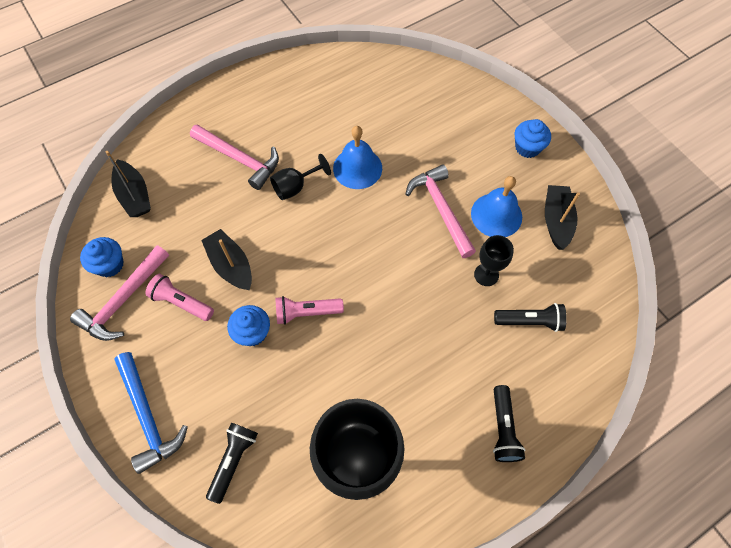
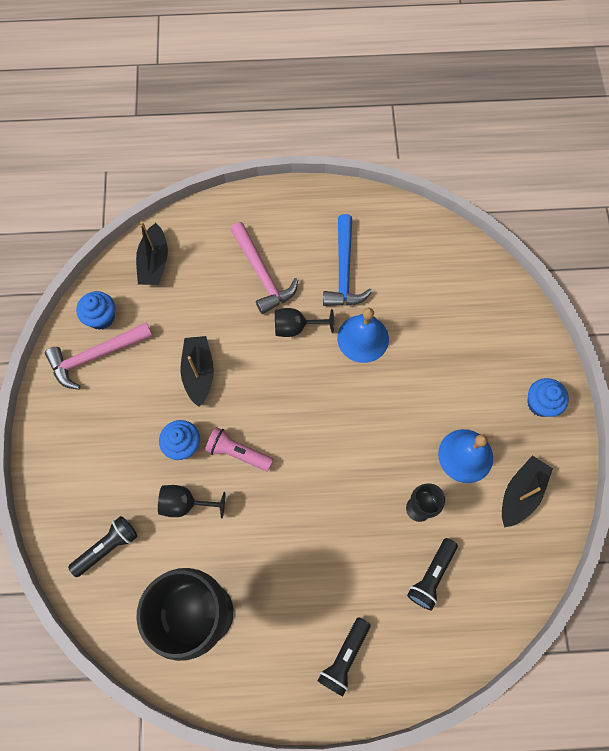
camera: 30 degrees right, 5 degrees up
blue hammer [114,352,188,474] -> blue hammer moved to [323,214,372,306]
pink flashlight [145,274,214,321] -> none
pink hammer [405,164,476,258] -> none
black flashlight [494,303,567,332] -> black flashlight turned 90 degrees clockwise [407,538,458,610]
none -> black goblet [158,485,225,519]

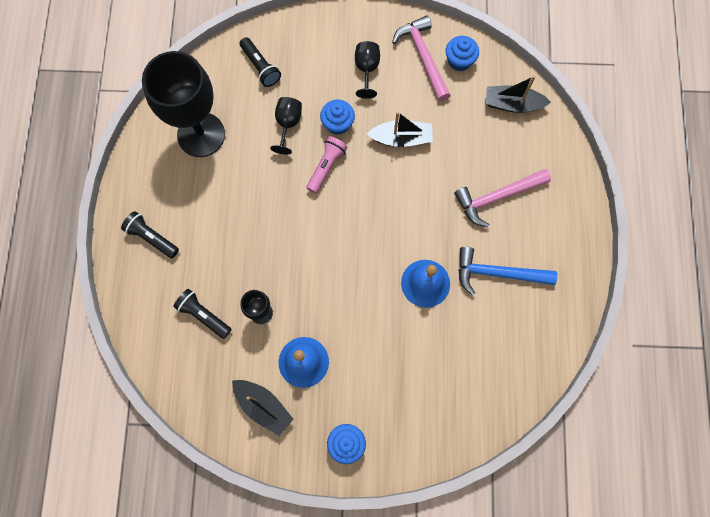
camera: 95 degrees right, 5 degrees up
black goblet [275,308,334,337] -> black goblet moved to [355,41,380,99]

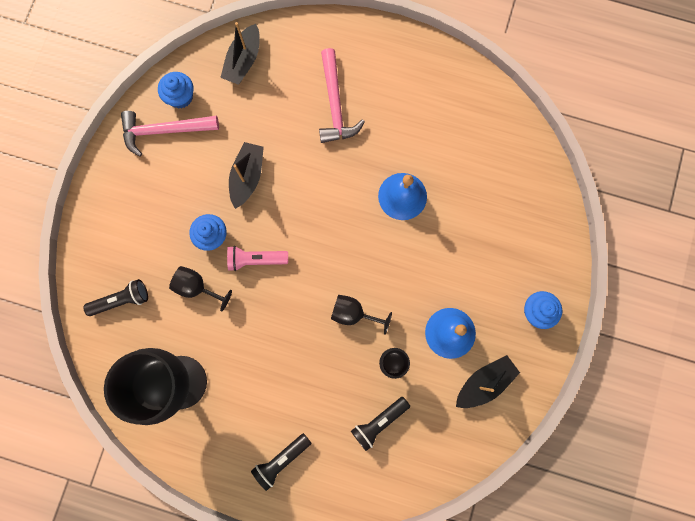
camera: 75 degrees left, 5 degrees up
pink flashlight [306,136,348,193] -> pink flashlight turned 45 degrees counterclockwise [227,246,288,271]
black goblet [355,41,380,99] -> black goblet moved to [331,295,392,335]
blue hammer [458,247,557,295] -> none

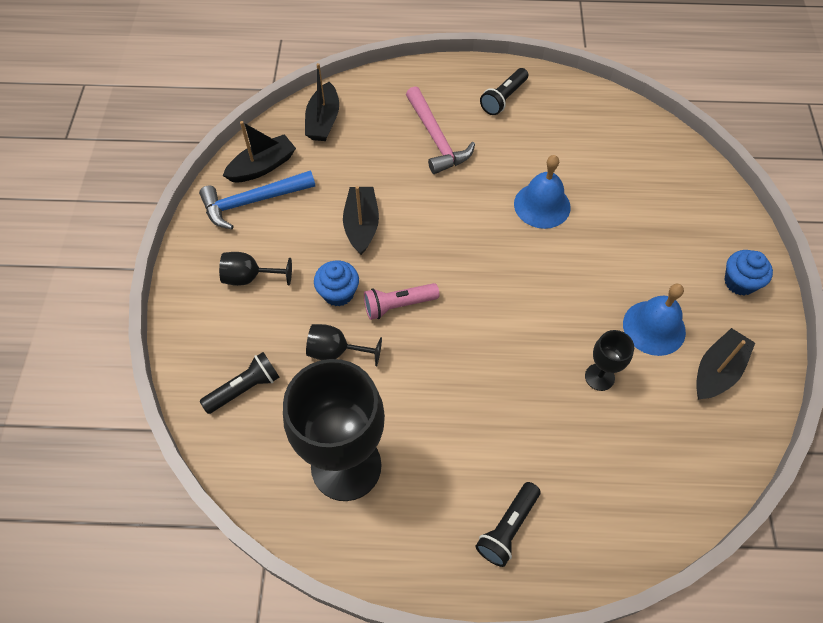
camera: 15 degrees left, 20 degrees down
pink hammer [121,111,219,157] -> blue hammer [199,171,315,229]
blue cupcake [158,72,194,108] -> black boat [223,121,296,182]
black goblet [331,295,392,335] -> black goblet moved to [219,252,292,286]
black flashlight [351,397,410,451] -> black flashlight moved to [480,68,528,115]

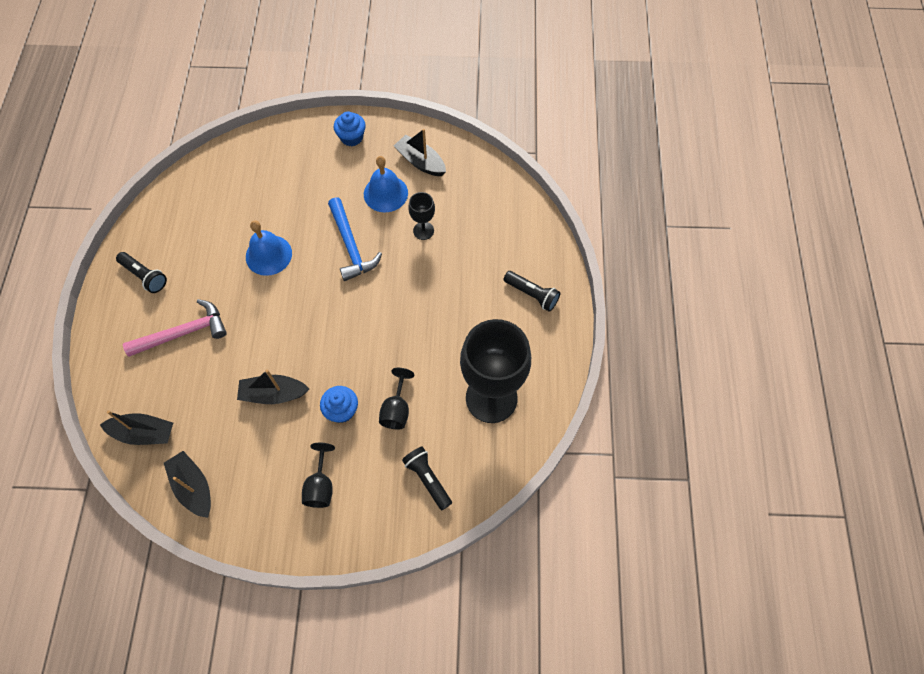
camera: 90 degrees left, 5 degrees up
blue hammer [199,171,315,229] -> blue hammer moved to [328,197,382,281]
pink flashlight [364,283,440,320] -> none

